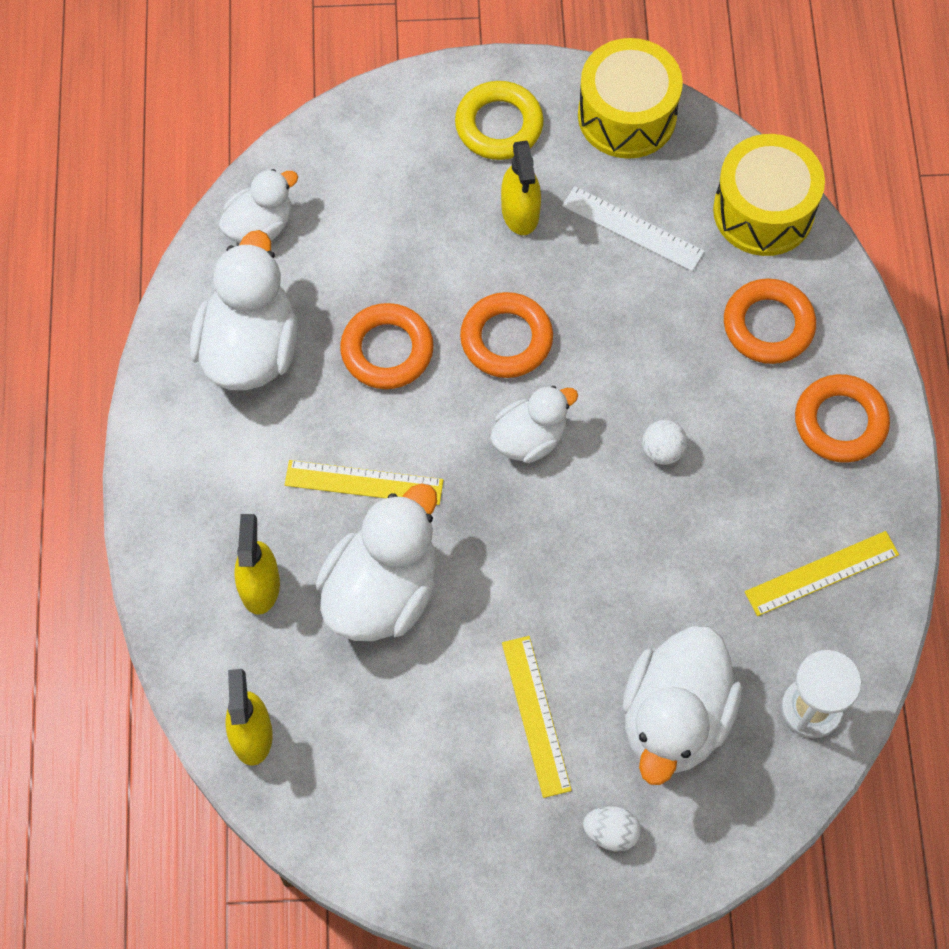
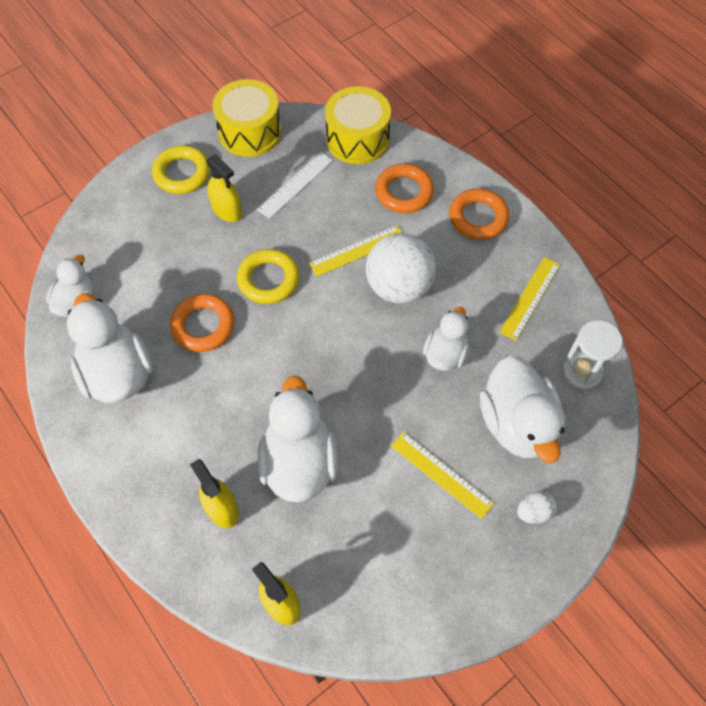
camera: 35 degrees left, 5 degrees down
yellow ruler [285,460,443,505] -> yellow ruler moved to [309,225,402,277]
orange ring [460,292,553,378] -> yellow ring [237,249,299,304]
white duck [490,386,578,463] -> white duck moved to [423,307,469,371]
white ruler [562,186,705,271] -> white ruler turned 45 degrees counterclockwise [257,152,333,219]
white ball [642,420,687,465] -> white ball [366,233,436,303], size x2.31

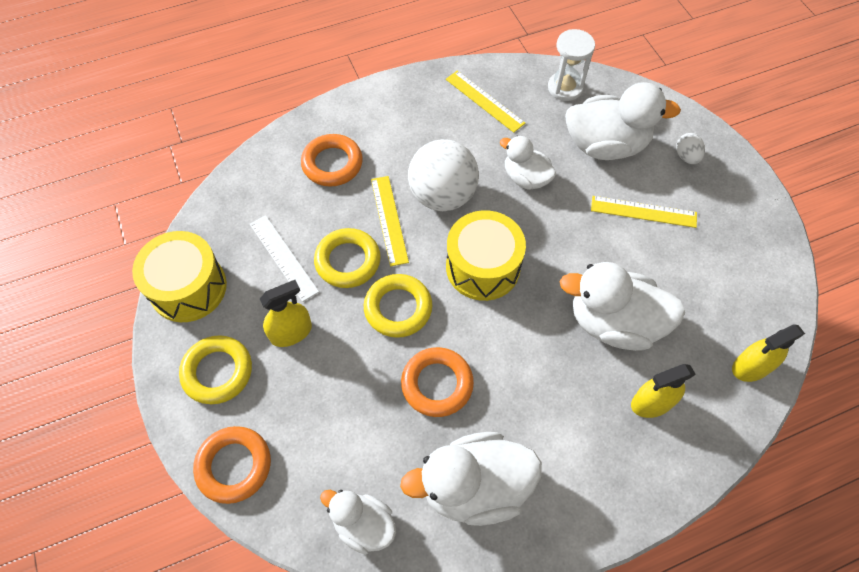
camera: 75 degrees left, 0 degrees up
yellow drum [325,86,391,164] -> yellow drum moved to [446,210,526,301]
yellow ruler [391,432,494,519] -> yellow ruler turned 45 degrees clockwise [591,196,697,228]
orange ring [449,188,509,240] -> orange ring moved to [193,426,271,504]
none -> yellow ring [314,228,381,288]

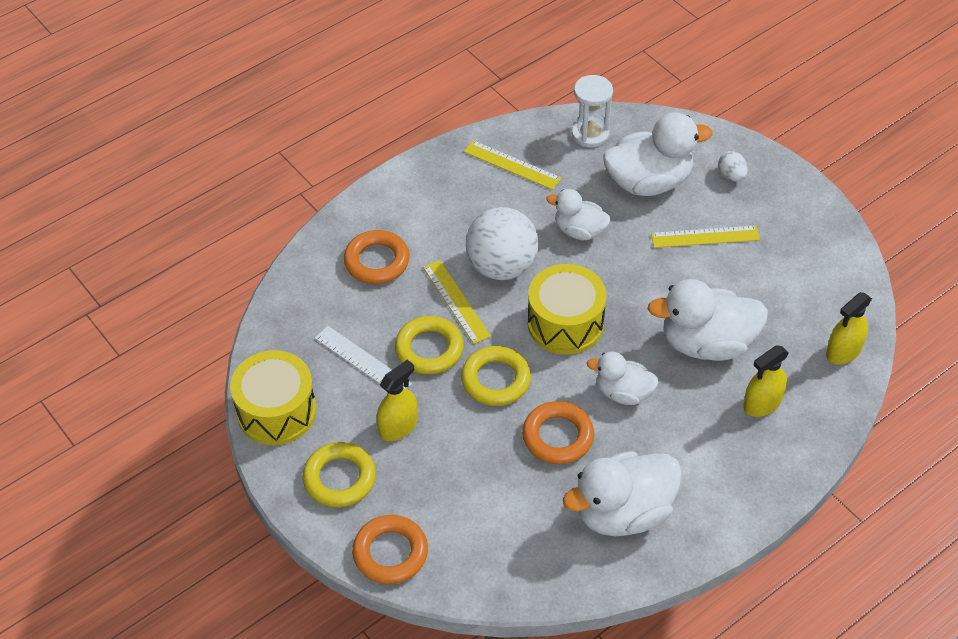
camera: 15 degrees left, 10 degrees down
white duck [320,490,396,555] -> white duck moved to [587,352,659,405]

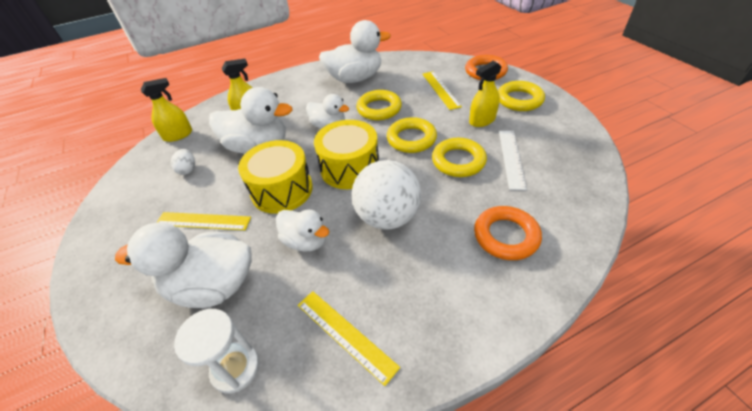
camera: 165 degrees left, 5 degrees down
yellow drum [230,350,317,445] -> yellow drum moved to [238,140,313,214]
white ruler [315,326,412,389] -> white ruler turned 45 degrees clockwise [499,131,527,190]
yellow ruler [423,260,491,344] -> yellow ruler moved to [422,71,462,110]
orange ring [522,401,594,464] -> yellow ring [356,90,402,120]
white egg [718,151,748,181] -> white egg moved to [171,149,195,175]

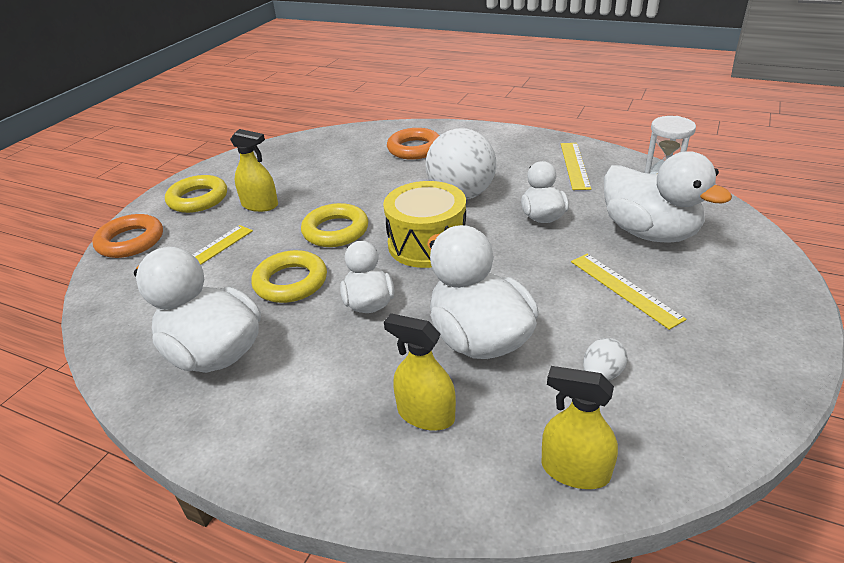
camera: 130 degrees left, 10 degrees down
yellow drum [238,140,313,214] -> none
yellow ring [432,138,487,177] -> none
white ruler [499,131,527,190] -> none

